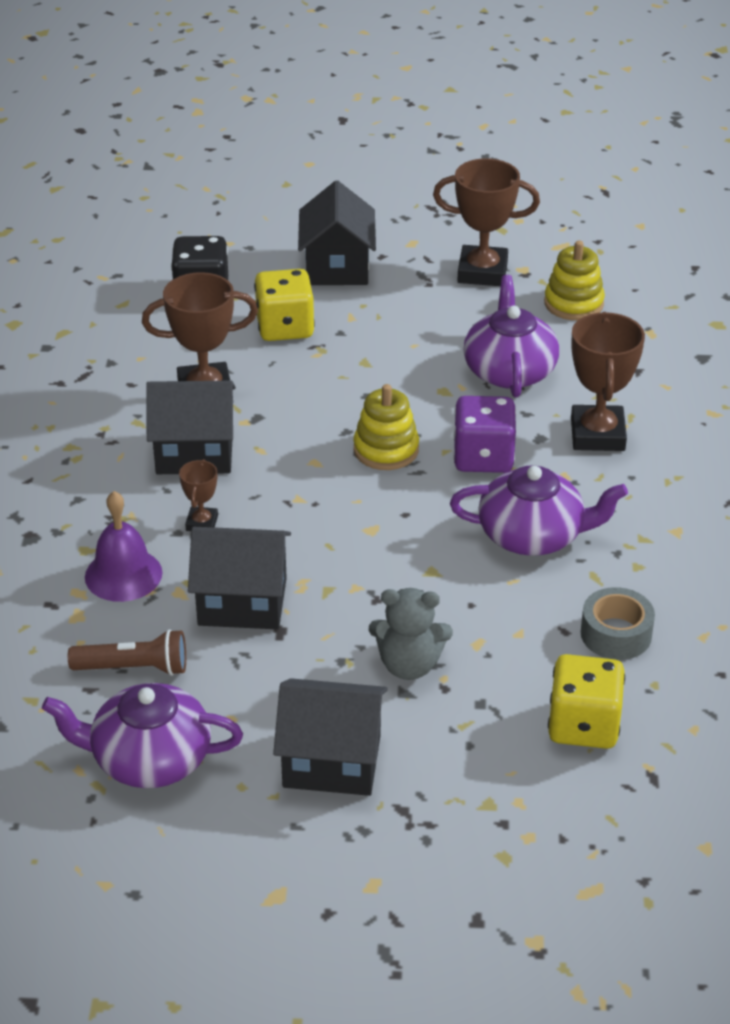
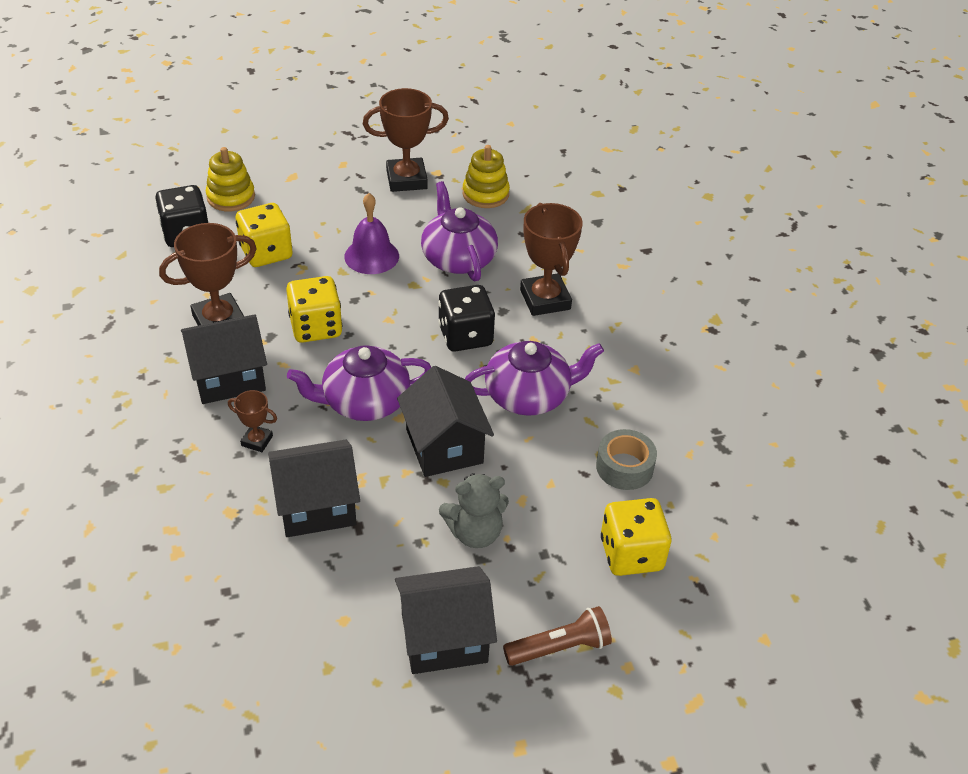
camera: 20 degrees left, 5 degrees up
purple teapot [42,683,243,788] -> purple teapot moved to [287,345,431,421]
brown flashlight [68,629,186,676] -> brown flashlight moved to [503,606,612,666]
purple bell [85,491,162,602] -> purple bell moved to [344,193,399,274]
brown trophy [179,459,218,531] -> brown trophy turned 60 degrees counterclockwise [228,390,277,452]
black house [298,180,376,285] -> black house moved to [397,366,494,477]
yellow stacking toy [353,384,419,470] -> yellow stacking toy moved to [206,147,255,211]
purple dice [453,396,516,473] -> black dice [438,285,495,352]
none -> yellow dice [286,276,342,343]

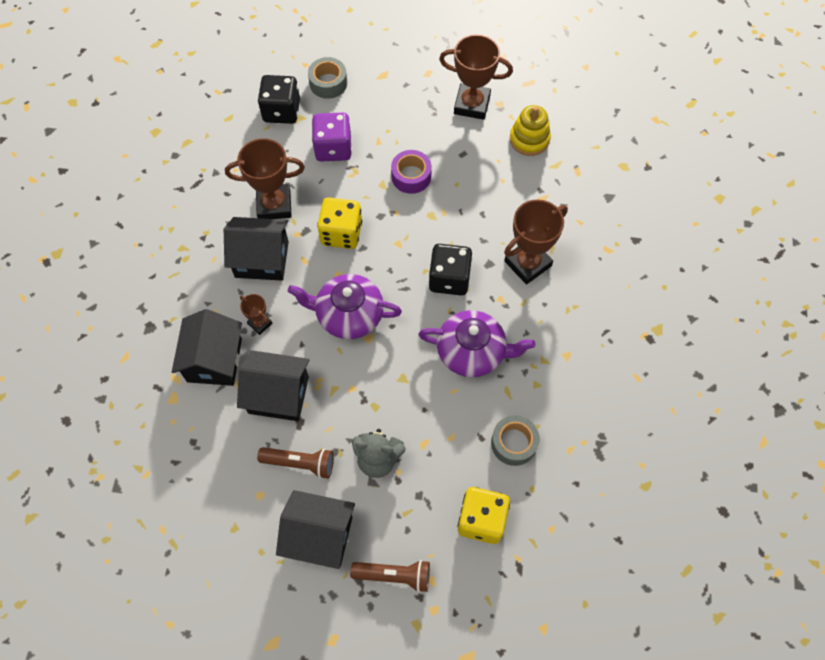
camera: 25 degrees right, 20 degrees up
yellow stacking toy [206,147,255,211] -> grey tape [308,57,347,99]
yellow dice [236,203,293,267] -> purple dice [312,113,352,161]
purple bell [344,193,399,274] -> purple tape [391,150,432,194]
black house [397,366,494,477] -> black house moved to [172,309,242,386]
purple teapot [421,181,498,281] -> none
brown trophy [520,203,582,316] -> brown trophy turned 45 degrees clockwise [504,200,568,285]
none -> brown flashlight [257,447,334,479]

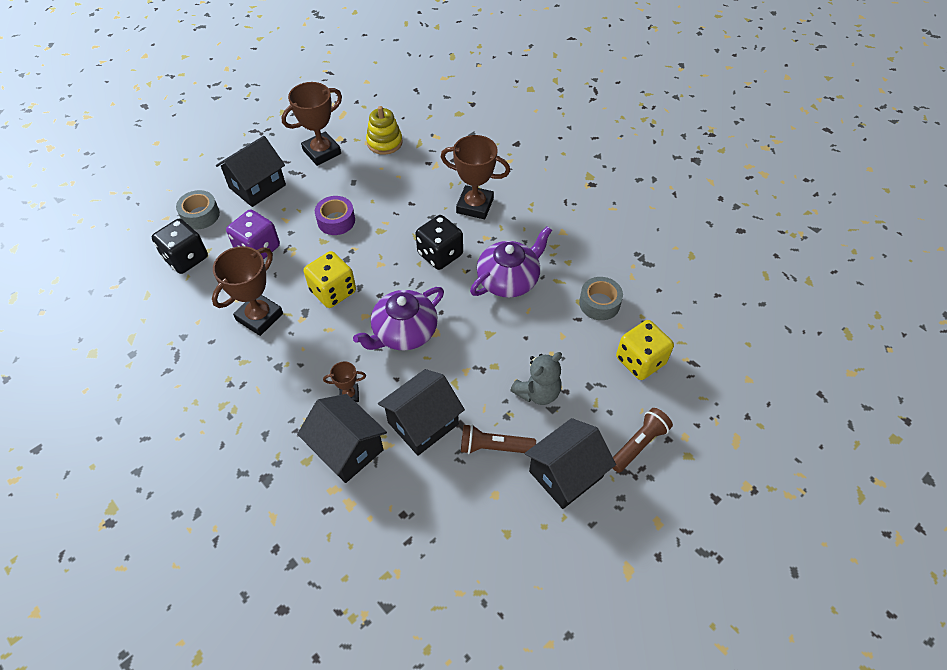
camera: 50 degrees left, 10 degrees down
black house [224,217,289,281] -> black house moved to [216,136,286,207]
brown flashlight [257,447,334,479] -> brown flashlight turned 135 degrees counterclockwise [461,424,536,454]
brown trophy [504,200,568,285] -> brown trophy turned 75 degrees counterclockwise [441,135,510,219]

